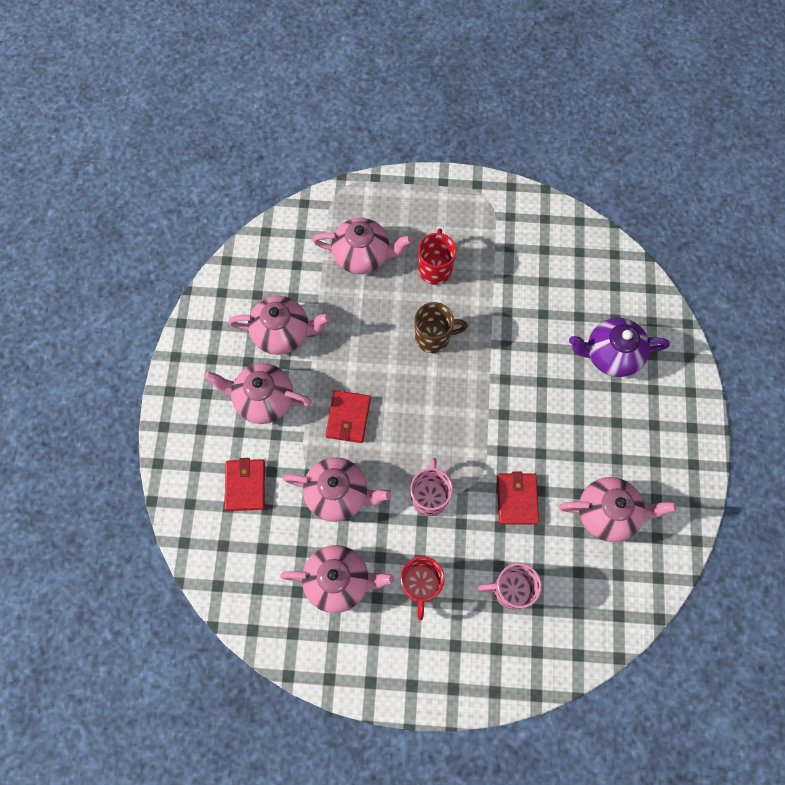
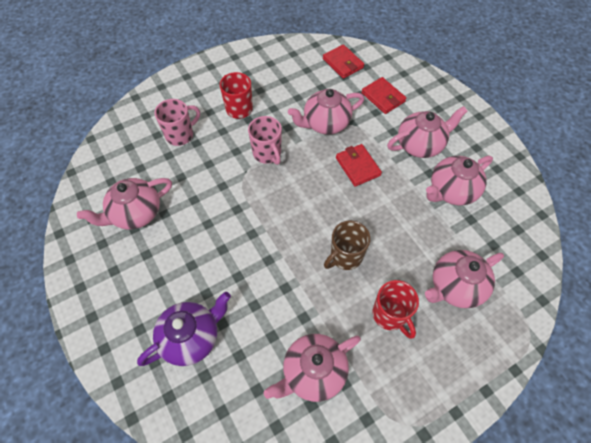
camera: 145 degrees right, 10 degrees down
pink teapot [280,545,394,613] -> pink teapot moved to [263,334,361,402]
red wallet [497,472,539,525] -> red wallet moved to [323,44,364,79]

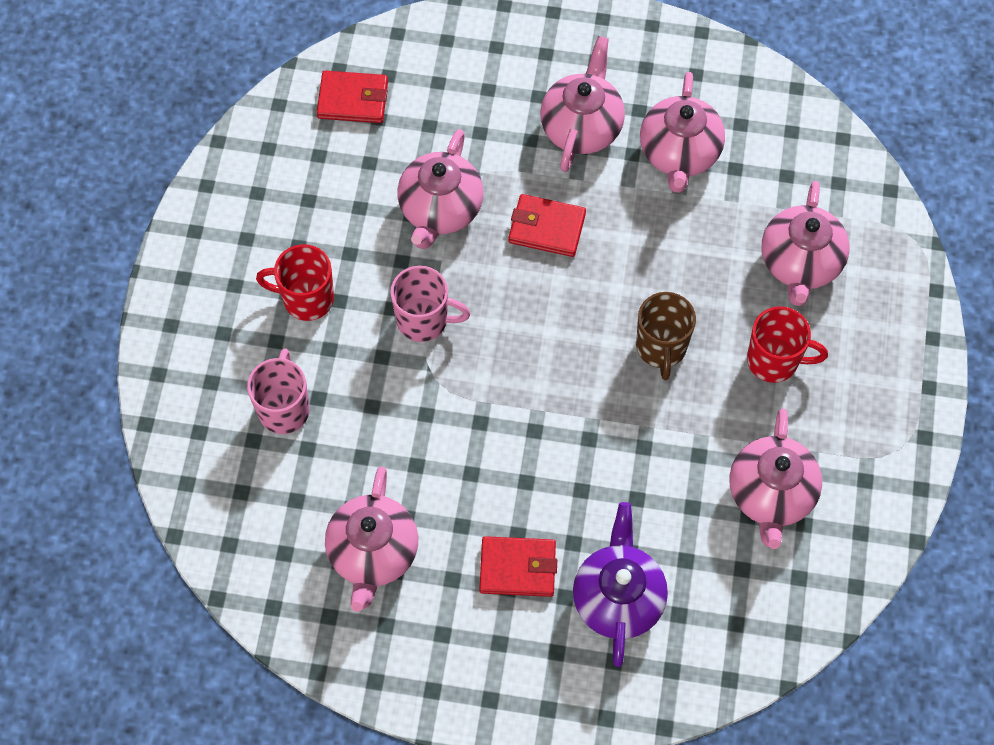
camera: 50 degrees left, 5 degrees up
red wallet [361,77,406,114] -> red wallet moved to [480,536,557,597]

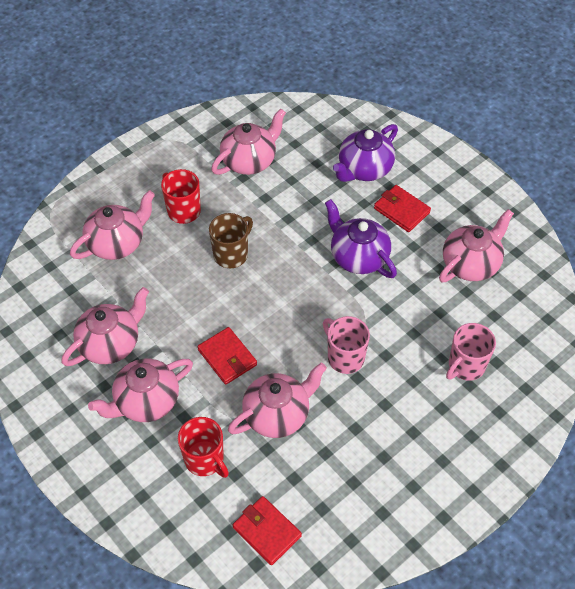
camera: 140 degrees left, 10 degrees down
red mug [256,244,334,321] -> red mug moved to [178,417,229,478]
none -> purple teapot [325,199,397,278]

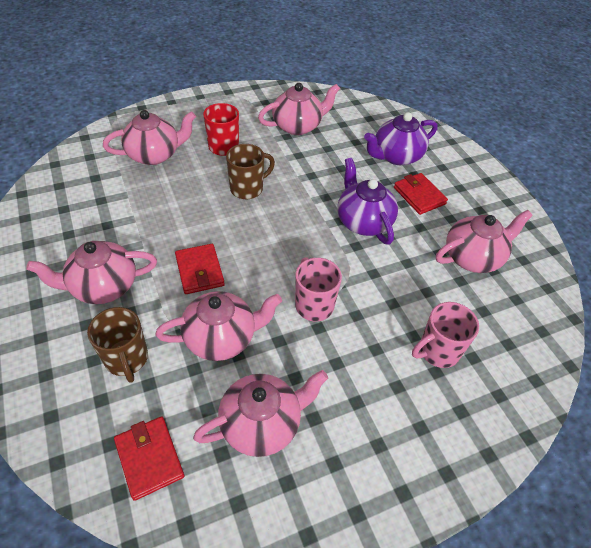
camera: 15 degrees right, 5 degrees down
pink teapot [61,287,149,366] -> pink teapot moved to [193,370,328,457]
red mug [178,417,229,478] -> brown mug [87,307,148,383]

